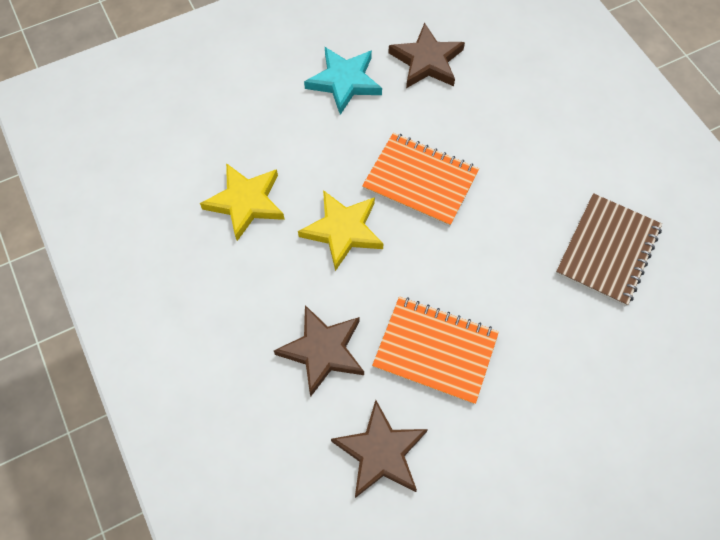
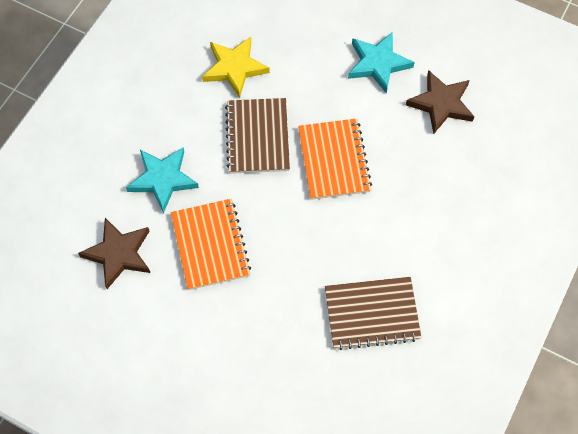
camera: 55 degrees right, 0 degrees up
brown star [274,305,364,396] -> turquoise star [126,147,199,213]
yellow star [298,190,383,271] -> brown notebook [225,98,290,174]

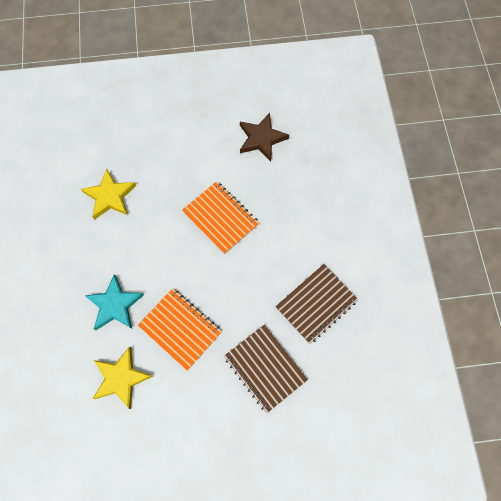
camera: 35 degrees left, 5 degrees up
brown star [78,218,150,289] -> yellow star [93,346,153,409]
brown notebook [225,98,290,174] -> brown notebook moved to [224,325,308,413]
turquoise star [348,32,415,94] -> none

